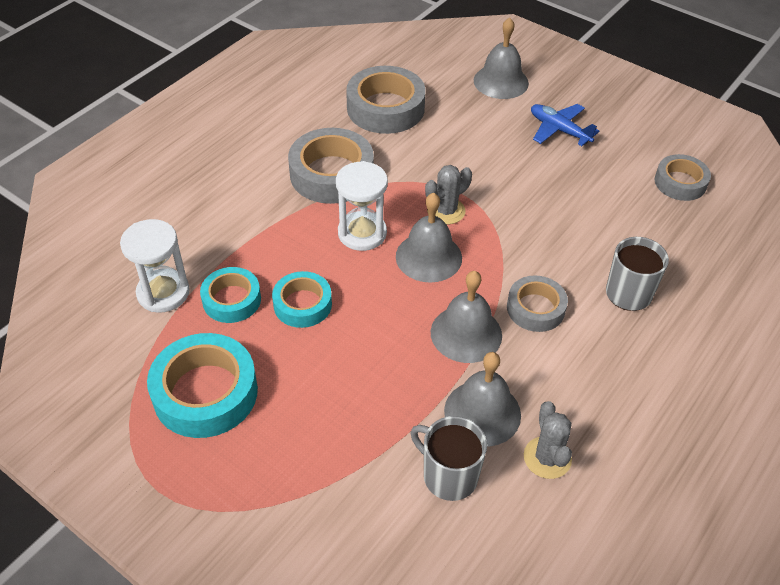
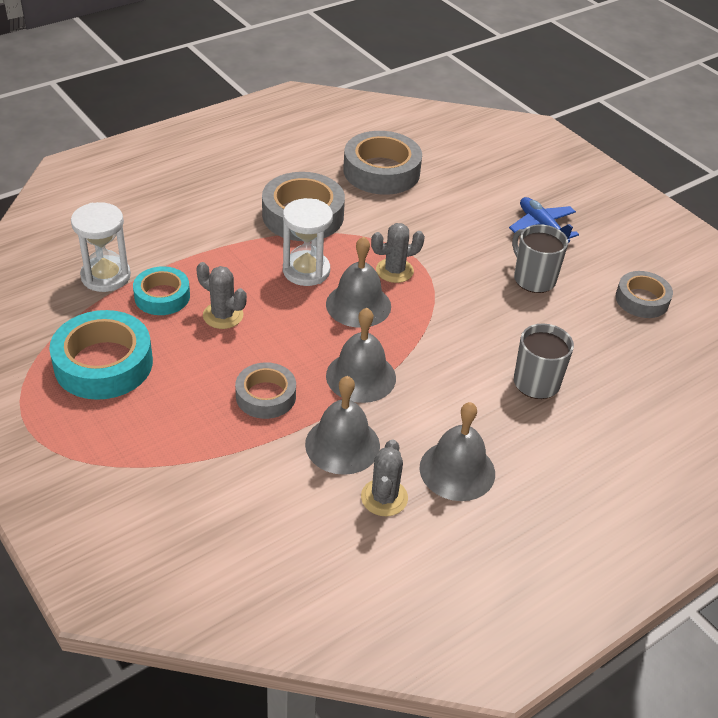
camera: 15 degrees right, 5 degrees down
turquoise tape [272,271,332,328] -> grey cactus [197,262,247,329]
grey mug [411,416,487,501] -> grey mug moved to [512,224,568,293]
grey bell [474,17,529,99] -> grey bell moved to [419,402,495,501]
grey tape [507,275,568,332] -> grey tape moved to [235,362,296,419]

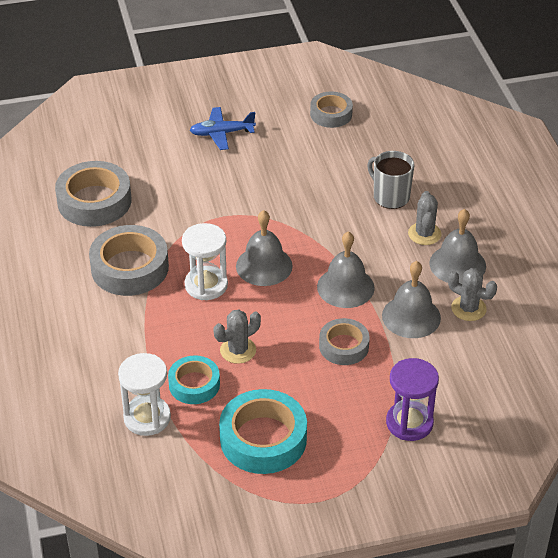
camera: 65 degrees left, 0 degrees up
grey cactus [371,223,425,283] -> grey cactus moved to [408,191,442,245]
grey mug [512,224,568,293] -> none
none -> purple hourglass [386,358,439,441]

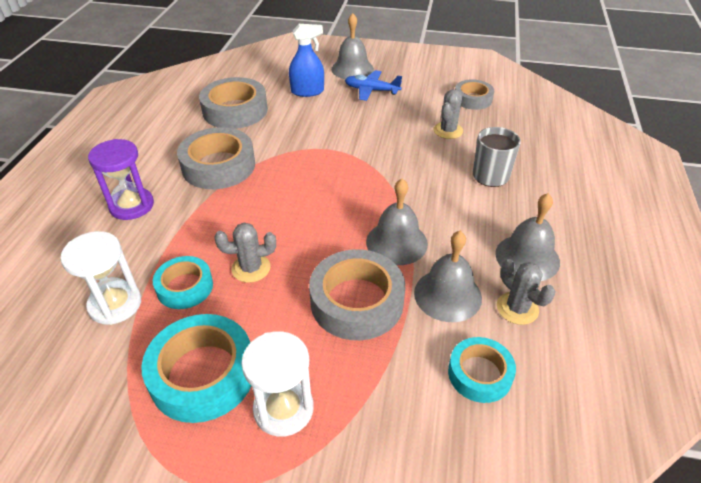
camera: 25 degrees right, 0 degrees up
white hourglass [182,223,228,300] -> white hourglass moved to [241,331,314,437]
grey bell [236,210,293,286] -> grey bell moved to [331,13,374,79]
grey tape [319,318,370,365] -> grey tape [309,249,405,340], size x1.64
purple hourglass [386,358,439,441] -> purple hourglass moved to [88,139,154,220]
grey cactus [408,191,442,245] -> grey cactus moved to [433,90,463,139]
none -> blue spray bottle [289,24,324,97]
none -> turquoise tape [448,337,516,403]

